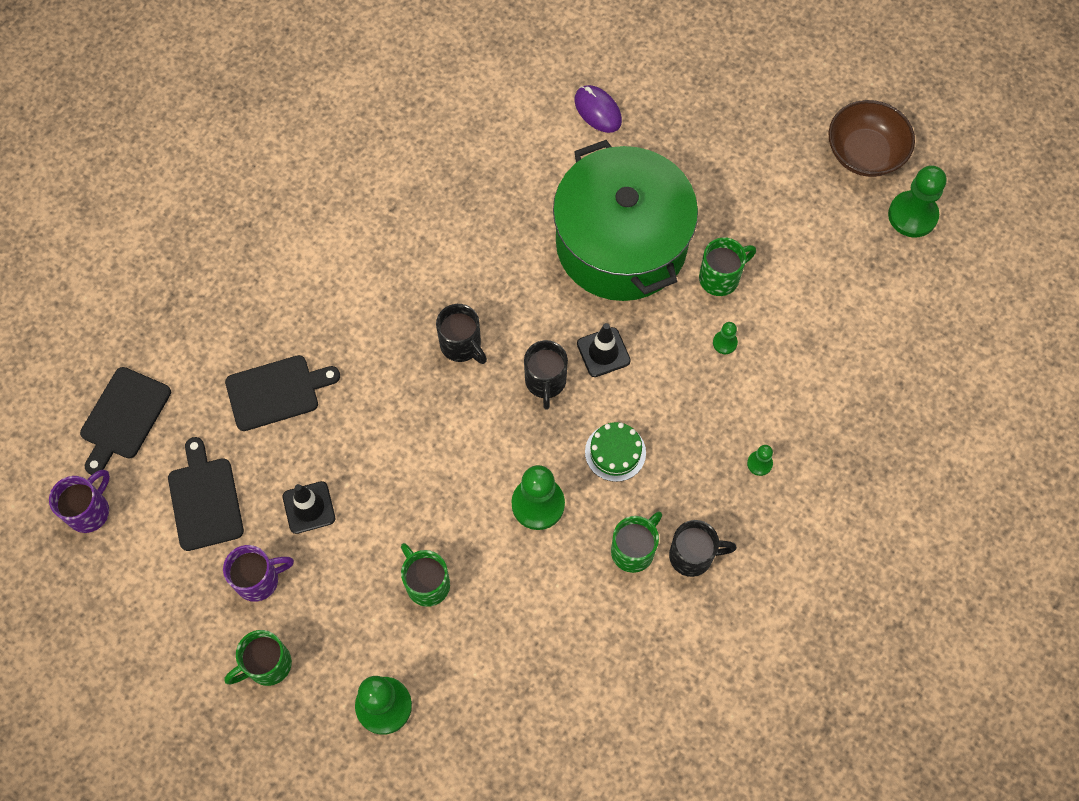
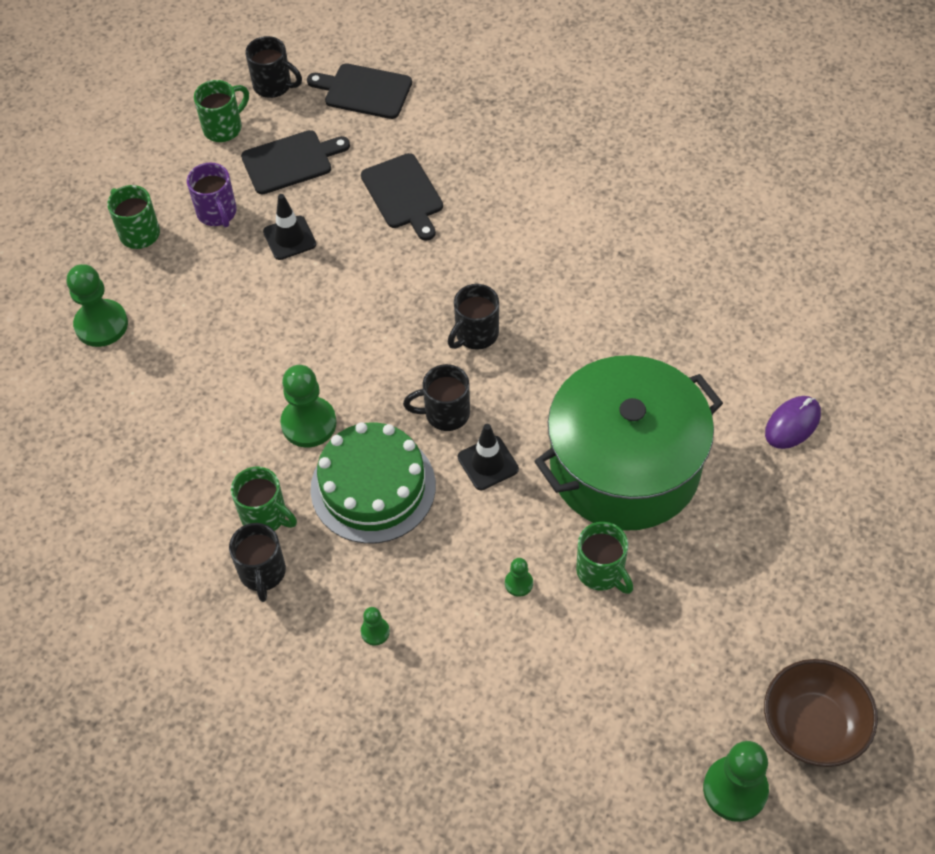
camera: 85 degrees right, 10 degrees down
purple mug [49,470,110,533] -> black mug [245,36,302,98]
green mug [401,543,450,607] -> green mug moved to [194,80,249,142]
green cake [585,422,646,482] -> green cake [311,422,436,544], size x1.89

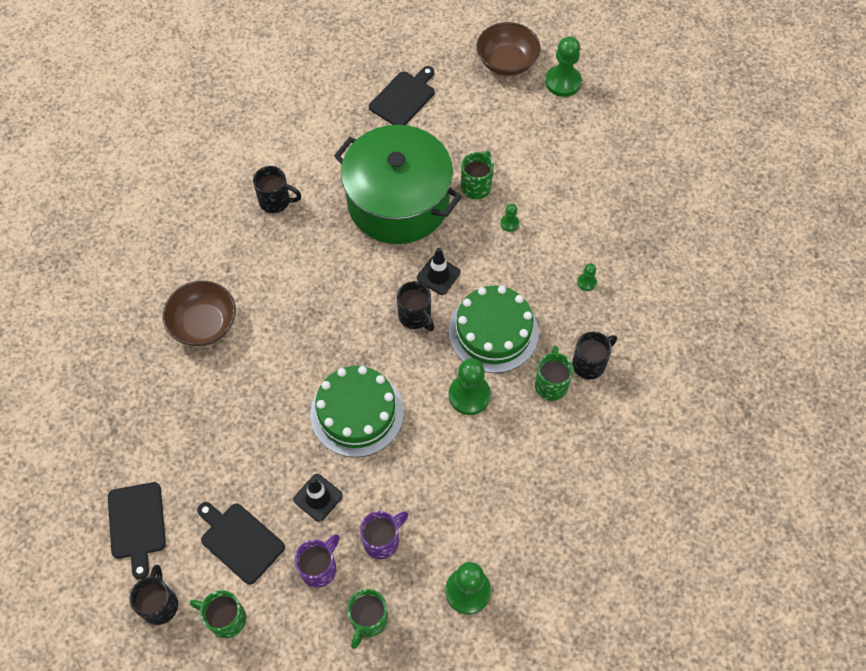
camera: 120 degrees left, 5 degrees up
black cutting board [361,153,443,241] -> black cutting board moved to [369,66,434,125]
black mug [448,284,499,350] -> black mug moved to [253,166,301,213]
purple mouse [765,396,821,449] -> none
none -> brown bowl [163,281,236,346]
none -> green cake [310,366,404,457]
none -> purple mug [360,511,408,559]

